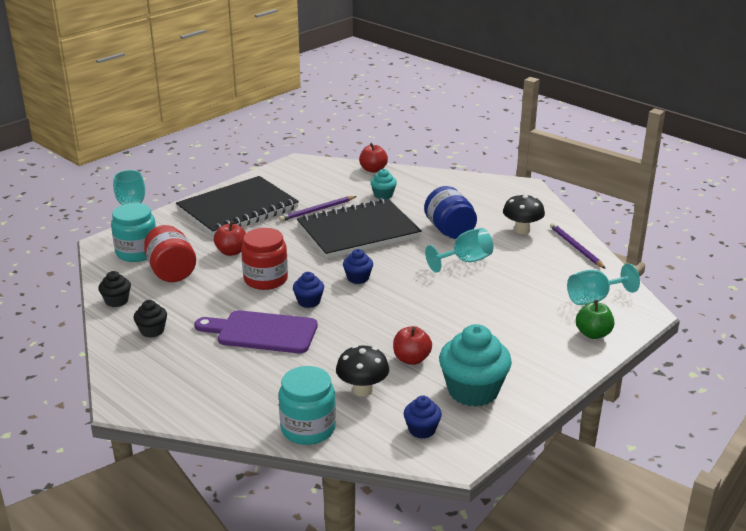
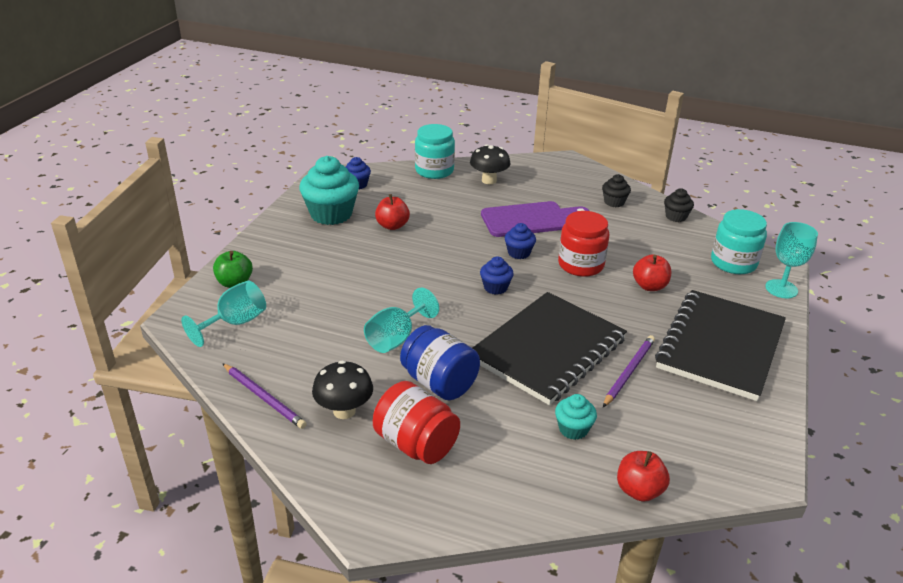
camera: 155 degrees right, 5 degrees up
red jar [144,225,196,282] -> red jar moved to [373,381,460,464]
black mushroom [336,345,389,397] -> black mushroom moved to [470,144,511,184]

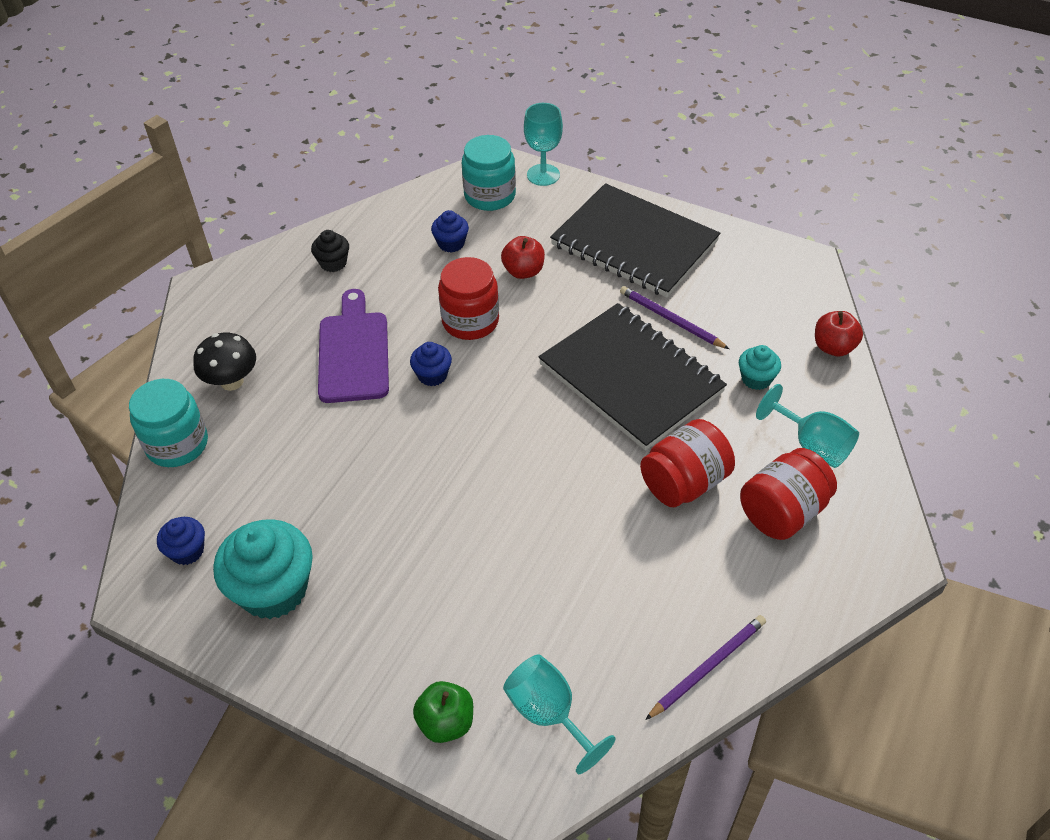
camera: 80 degrees left, 15 degrees up
black mushroom [312,361,373,419] -> none
turquoise goblet [364,288,439,353] -> turquoise goblet moved to [756,384,859,468]
red apple [375,194,410,230] -> none
blue jar [400,325,480,400] -> red jar [640,419,735,507]
blue cupcake [480,256,514,295] -> blue cupcake moved to [431,210,469,253]
black cupcake [664,188,694,222] -> none

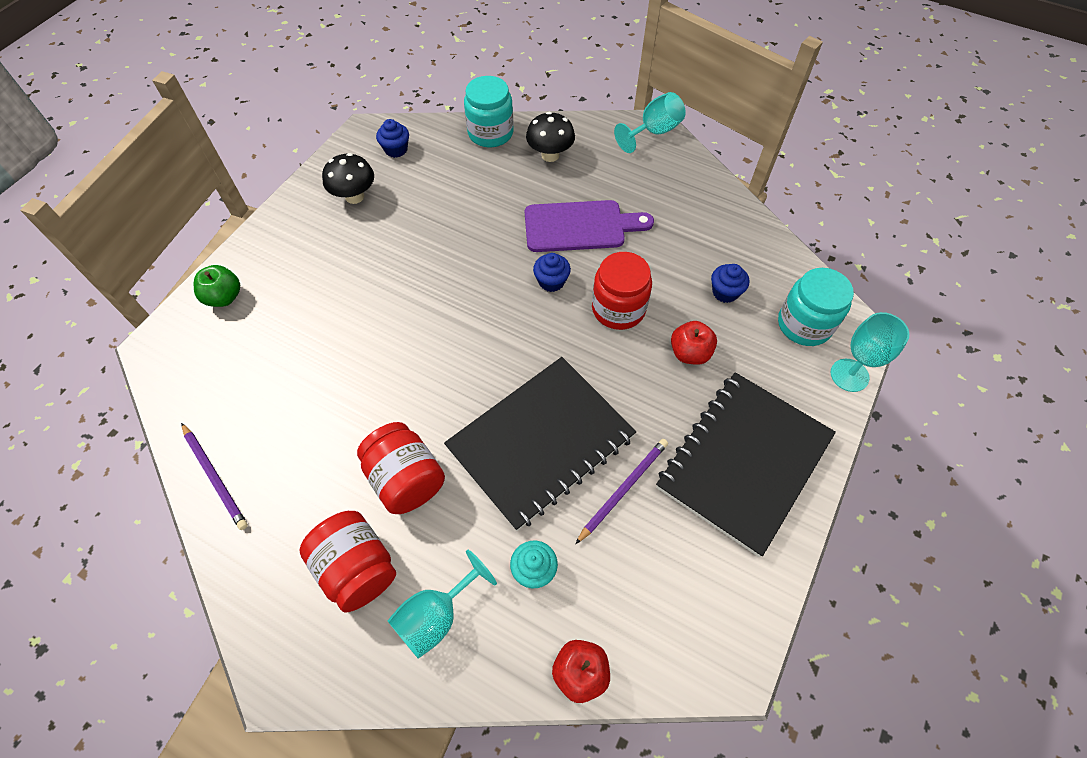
camera: 90 degrees right, 10 degrees up
turquoise cupcake [213,519,313,619] -> black mushroom [322,153,374,204]
black cupcake [311,230,349,272] -> none
turquoise goblet [503,655,616,774] -> turquoise goblet moved to [614,92,686,153]

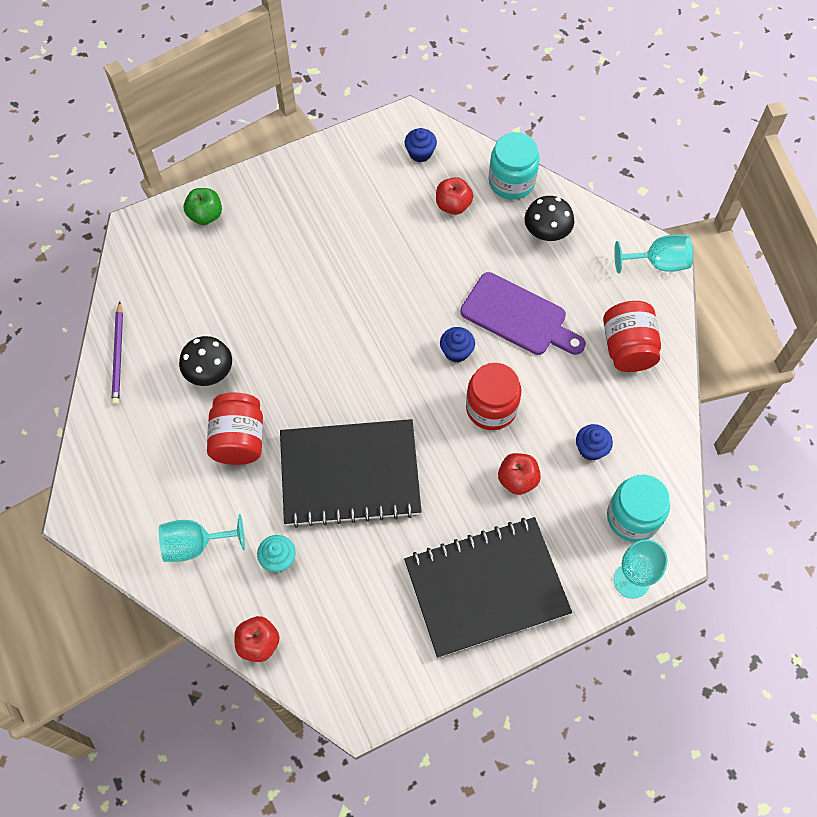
camera: 35 degrees right, 5 degrees up
red jar [299,511,396,612] -> red jar moved to [603,301,661,372]
black mushroom [322,153,374,204] -> black mushroom moved to [179,336,232,386]
purple pencil [576,439,668,544] -> none
none -> red apple [436,177,473,215]

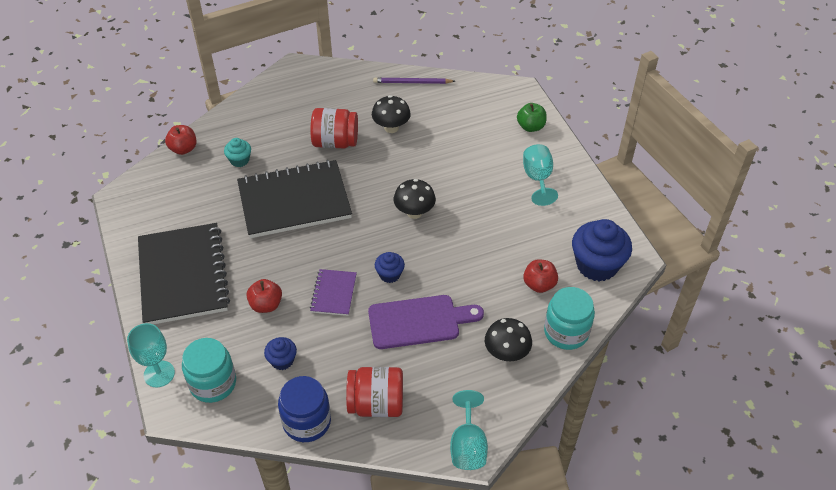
camera: 95 degrees right, 15 degrees down
turquoise goblet [159,514,245,562] -> turquoise goblet moved to [523,144,558,206]
black notebook [280,419,422,528] -> black notebook turned 75 degrees clockwise [237,160,352,238]
blue cupcake [405,128,437,162] -> blue cupcake [572,219,632,282], size x1.98
purple cutting board [461,272,586,355] -> purple cutting board turned 135 degrees counterclockwise [368,295,484,349]
red jar [466,363,521,430] -> purple notebook [310,269,357,316]
none -> blue jar [278,376,331,442]
none -> black mushroom [394,179,436,219]

